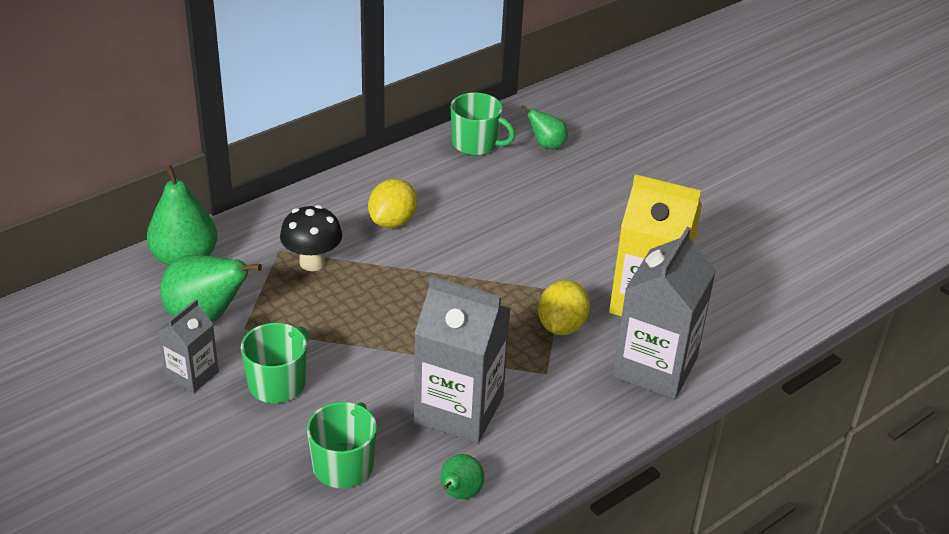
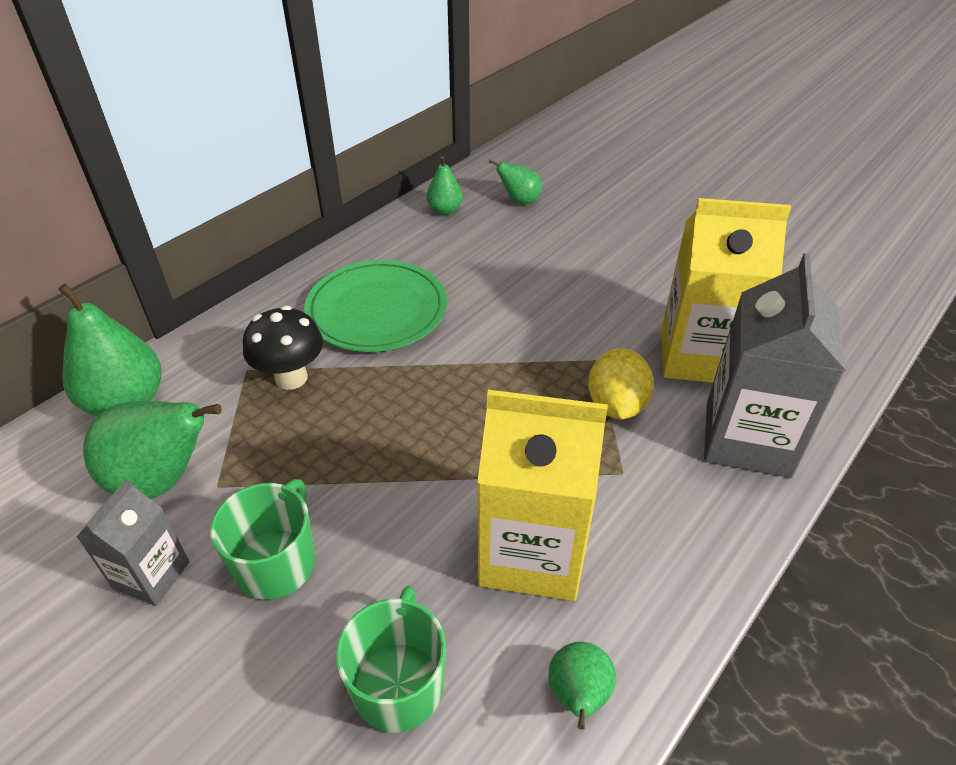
camera: 10 degrees left, 5 degrees up
yellow lemon [368,179,417,228] -> green plate [304,260,447,352]
grey carton [414,276,511,443] -> yellow carton [477,390,608,601]
green mug [451,93,515,156] -> green pear [426,156,463,215]

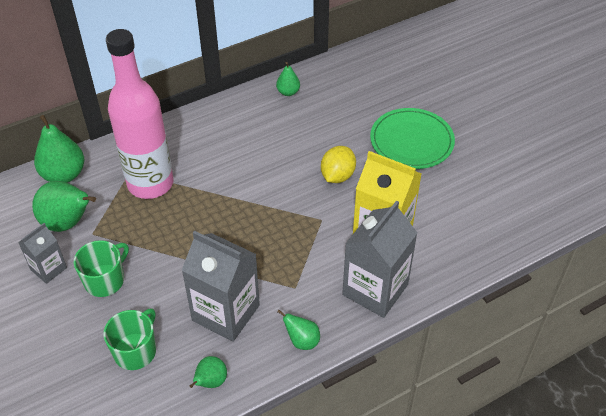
camera: 20 degrees right, 5 degrees up
black mushroom [243,306,323,390] -> pink bottle [106,29,174,199]
green plate [304,260,447,352] -> green plate moved to [370,108,455,169]
yellow carton [477,390,608,601] -> grey carton [181,231,260,342]
green pear [489,159,542,204] -> green pear moved to [277,310,320,350]
yellow lemon [588,348,654,419] -> yellow lemon moved to [321,146,356,183]

